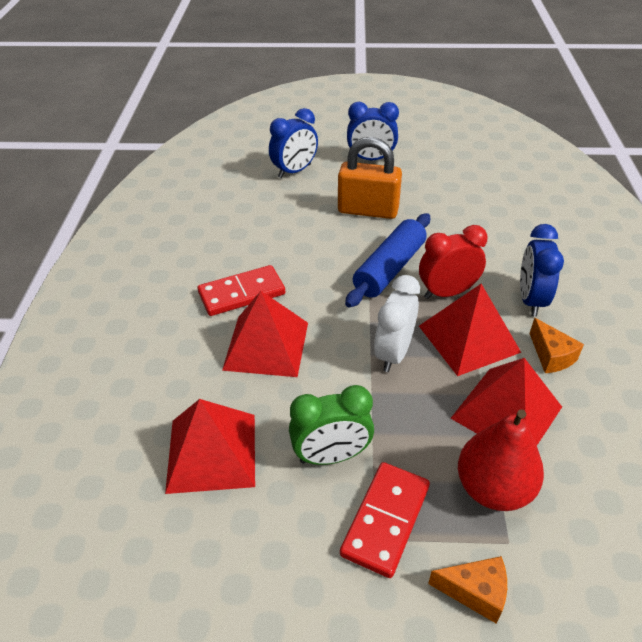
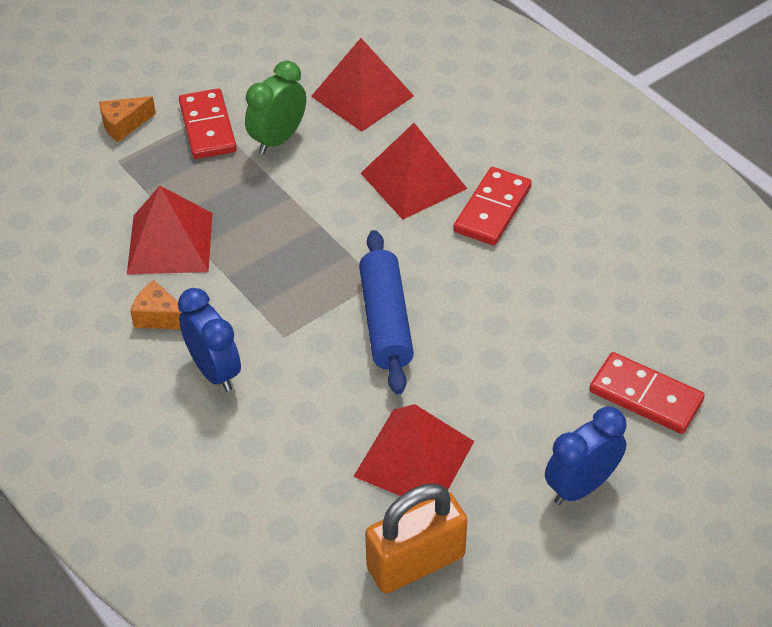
camera: 140 degrees right, 5 degrees up
blue clock [269,108,318,178] -> red domino [589,352,705,434]
orange padlock [338,137,402,219] -> orange padlock moved to [365,484,467,593]
white clock [374,275,420,372] -> none
red clock [419,225,488,299] -> none
red pyramid [419,284,522,376] -> red pyramid moved to [353,404,474,496]
red pear [458,410,544,511] -> none

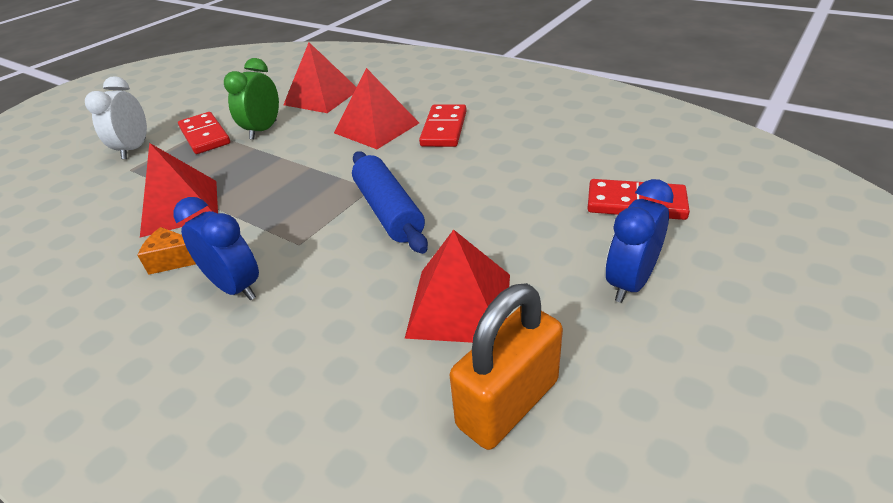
camera: 15 degrees left, 10 degrees down
orange cheese [99,96,156,142] -> white clock [85,76,147,159]

